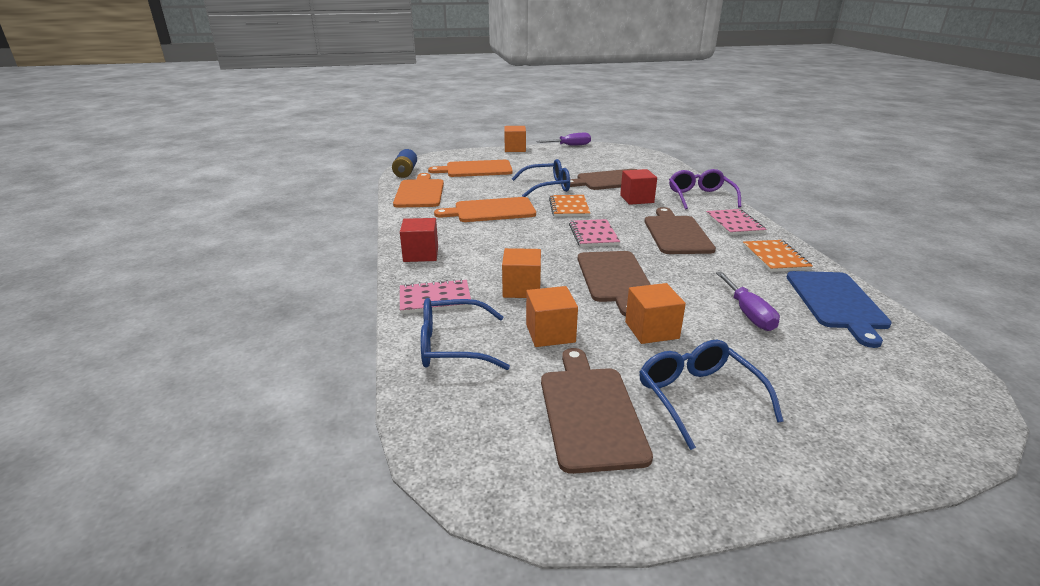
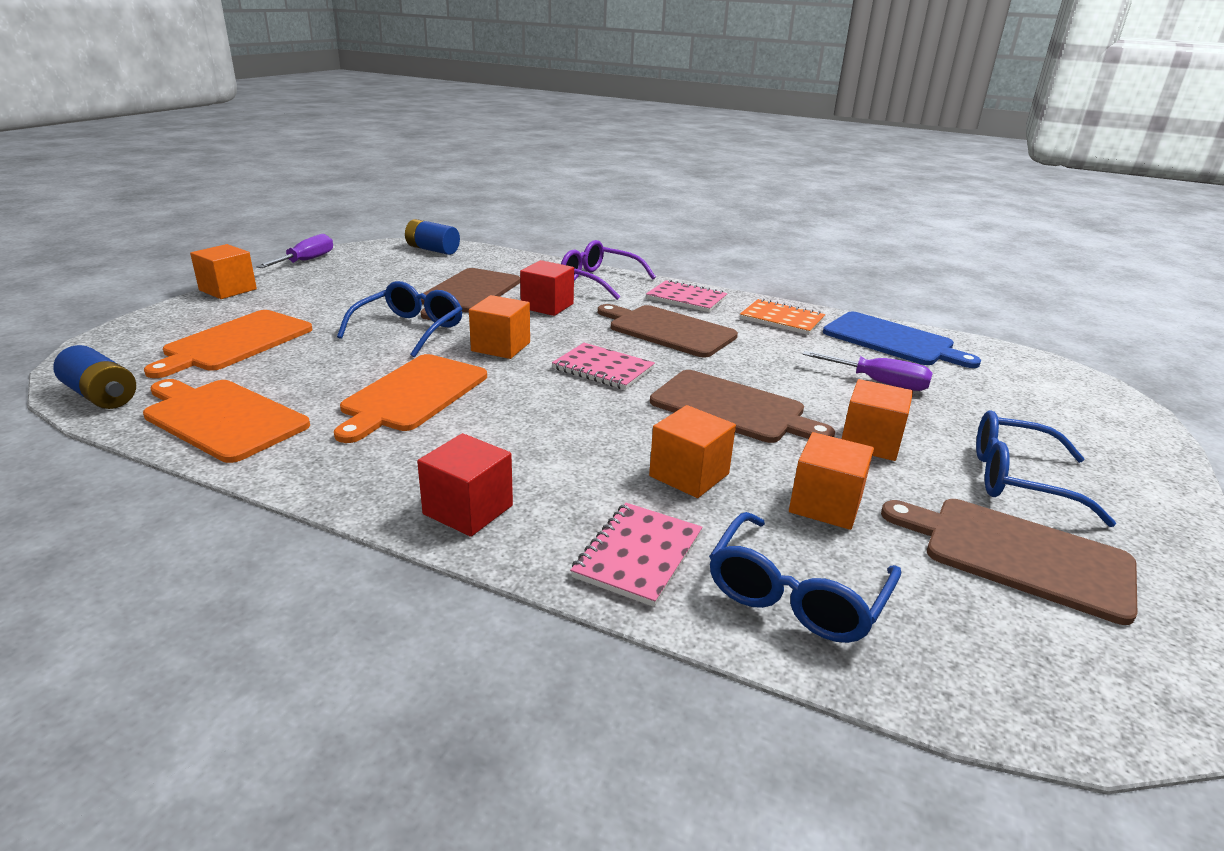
camera: 55 degrees left, 0 degrees up
orange notebook [549,195,590,217] -> orange cube [469,295,530,359]
none -> blue battery [405,219,460,255]

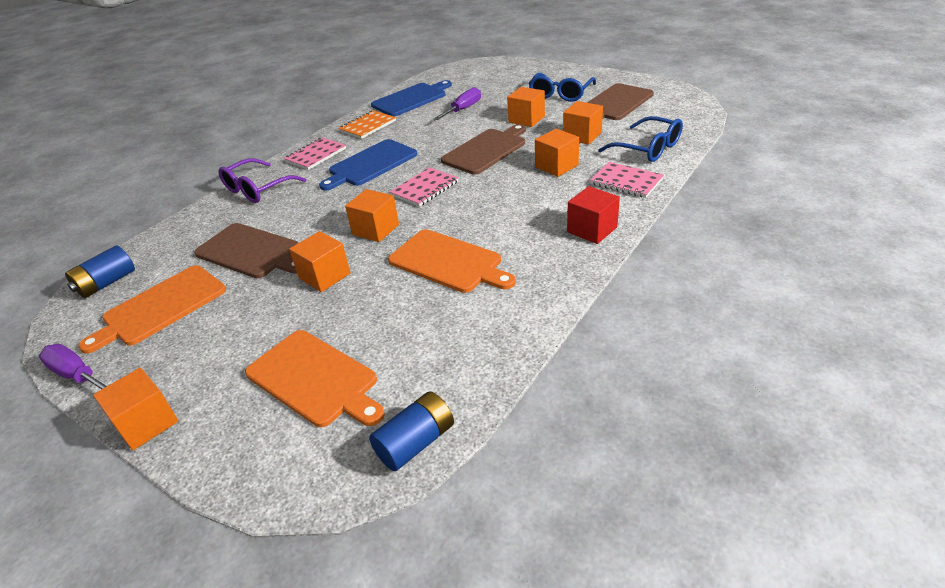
camera: 75 degrees left, 10 degrees up
orange cutting board [143,379,310,463] -> orange cutting board moved to [78,265,226,354]
blue glasses [337,281,462,357] -> orange cube [289,231,350,292]
red cube [520,260,574,316] -> none
brown cutting board [598,304,738,357] -> blue cutting board [319,139,417,191]

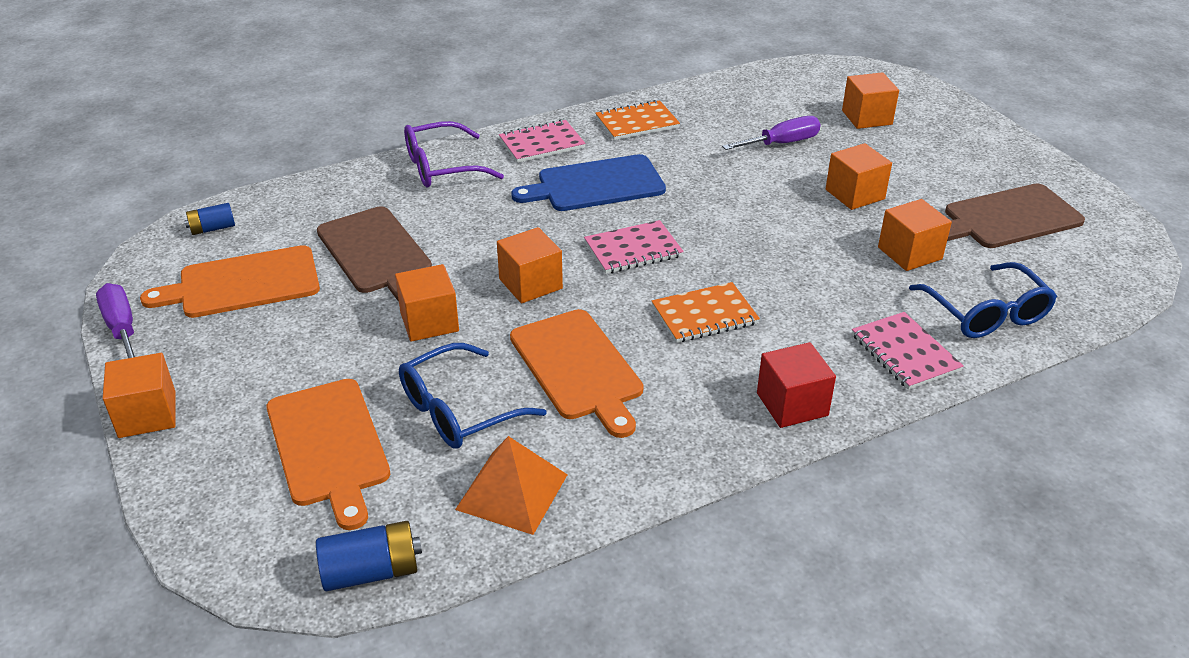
camera: 25 degrees right, 0 degrees up
blue battery [65,245,135,298] -> blue battery [185,203,235,235], size x0.65
blue cutting board [371,80,452,116] -> none
brown cutting board [441,124,526,175] -> none
blue glasses [528,73,596,102] -> blue glasses moved to [399,343,547,449]
orange cube [535,129,579,177] -> orange cube moved to [842,72,899,129]
none -> orange pyramid [455,436,568,535]
none -> orange notebook [652,282,760,343]

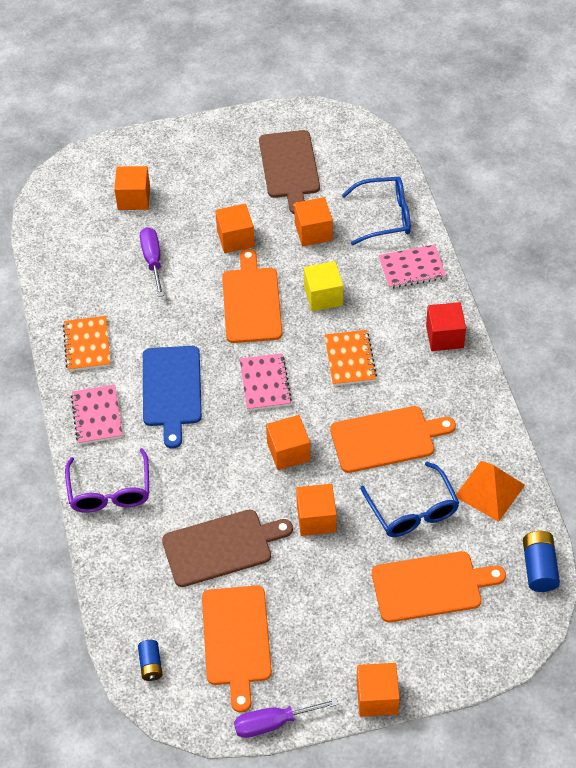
camera: 75 degrees left, 15 degrees up
none -> orange cutting board [222,249,282,343]
none -> yellow cube [304,261,343,312]

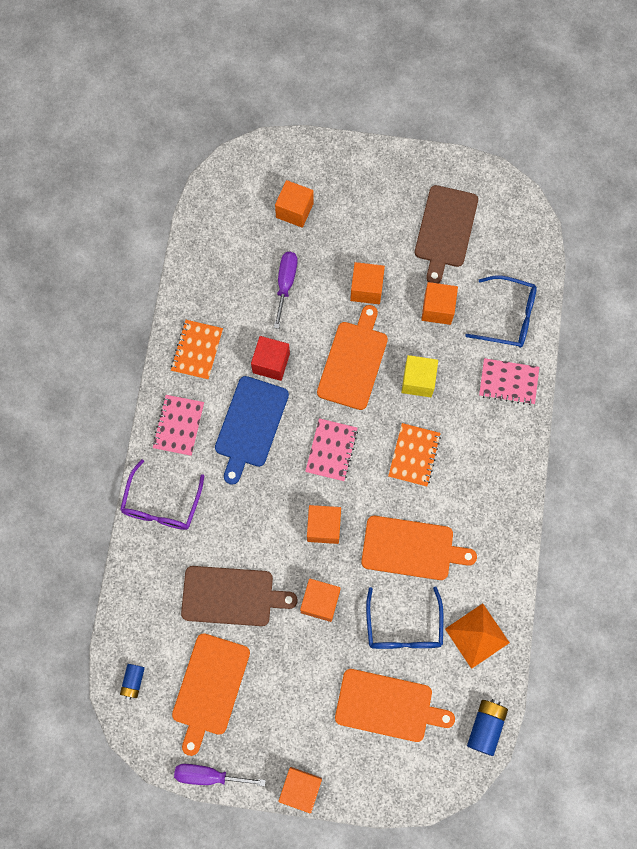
camera: 20 degrees right, 20 degrees up
red cube [426,302,466,351] -> red cube moved to [251,336,290,381]

